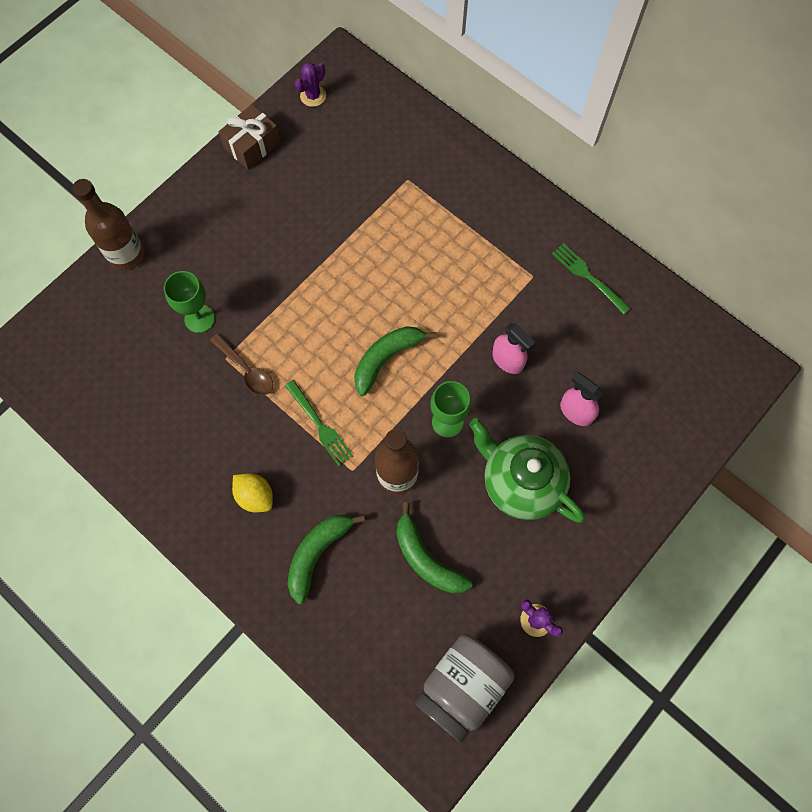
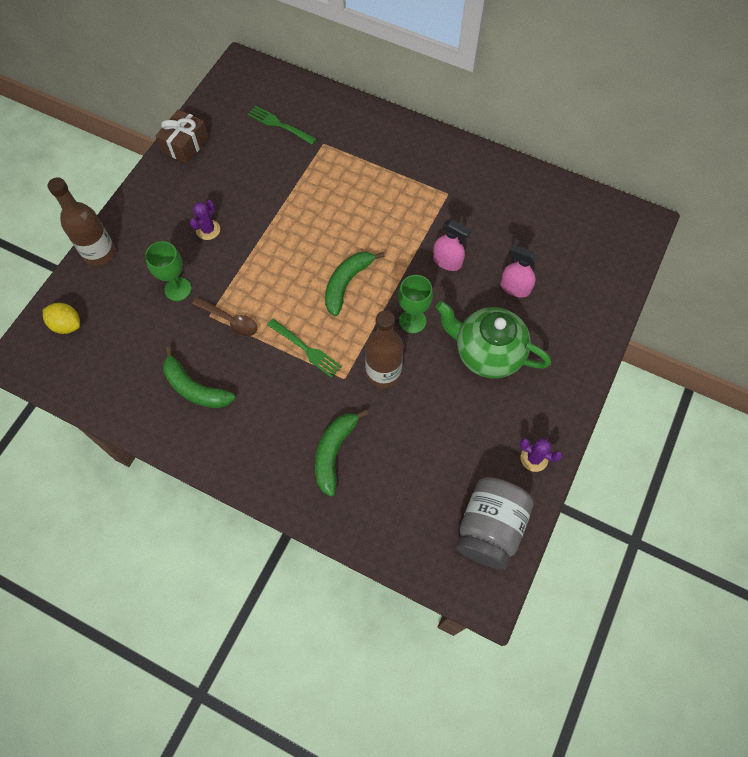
camera: 15 degrees left, 5 degrees down
yellow lemon [232,473,273,513] -> yellow lemon moved to [43,303,80,334]
purple cactus [295,62,326,107] -> purple cactus moved to [190,200,220,240]
green banana [396,502,472,593] -> green banana moved to [163,346,235,408]
green fork [552,243,631,314] -> green fork moved to [248,106,317,145]

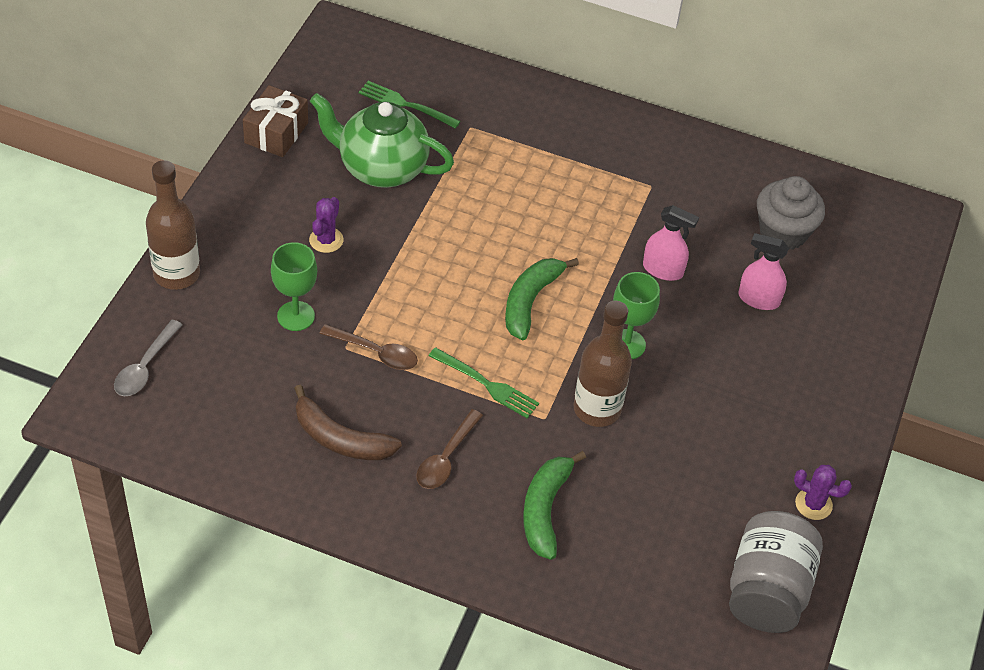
camera: 10 degrees left, 15 degrees down
yellow lemon [43,303,80,334] -> grey spoon [114,320,182,396]
green banana [163,346,235,408] -> brown banana [294,385,402,460]
green teapot [436,301,551,379] -> green teapot moved to [310,93,454,188]
none -> brown spoon [416,409,483,489]
none -> grey cupcake [757,176,825,250]

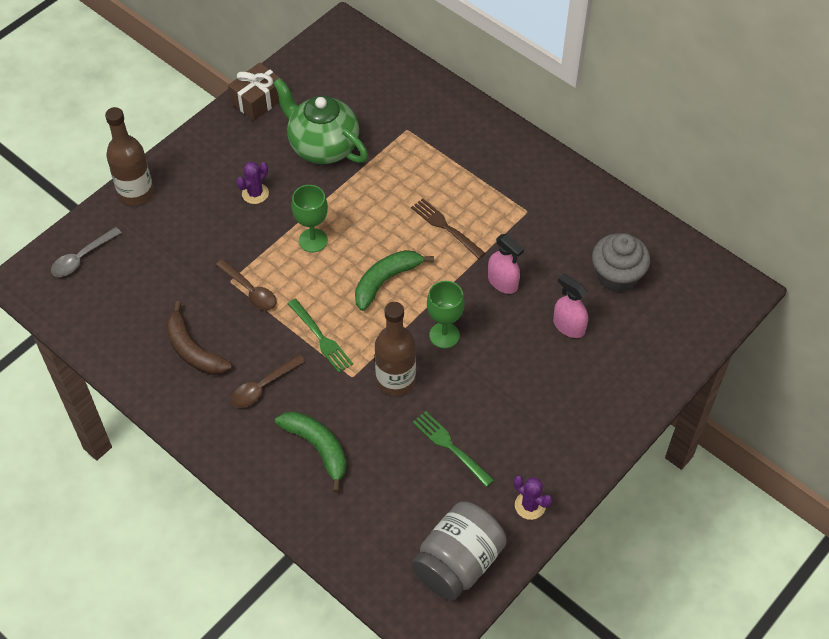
camera: 25 degrees right, 5 degrees up
green goblet [271,242,317,331] -> green goblet moved to [292,185,328,252]
green fork [359,81,461,129] -> green fork moved to [413,411,494,487]
green banana [523,451,586,560] -> green banana turned 105 degrees clockwise [275,411,346,492]
none -> brown fork [411,198,485,259]

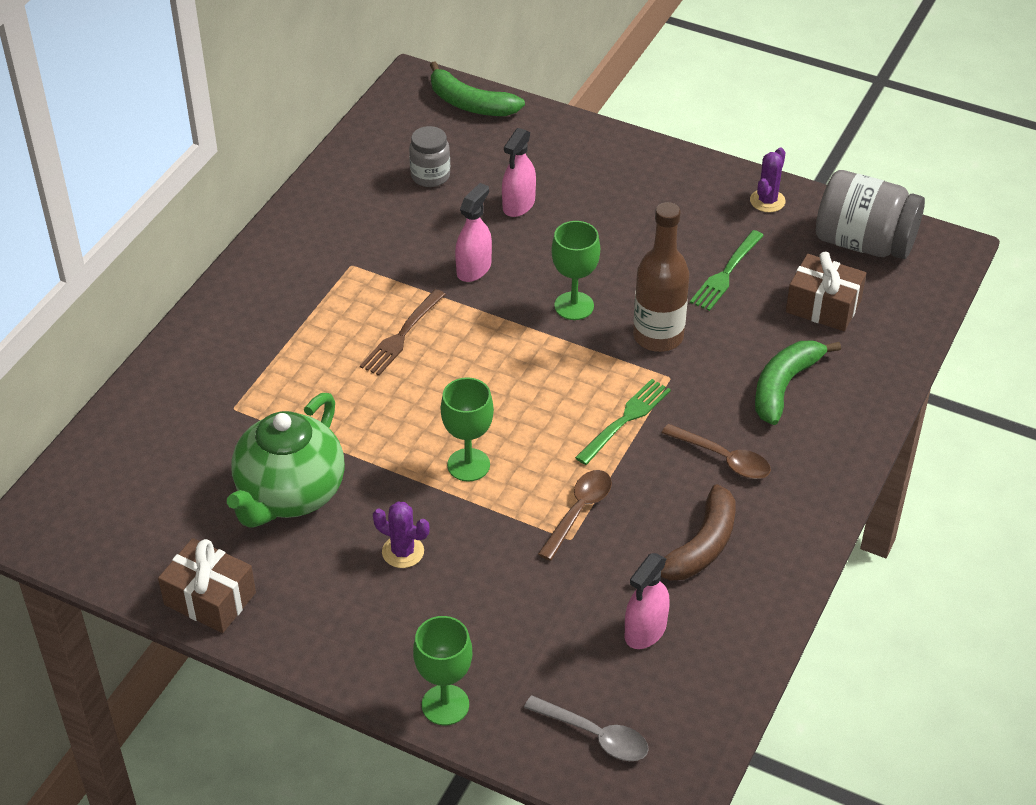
camera: 105 degrees left, 10 degrees down
brown bottle [105,107,154,205] -> green goblet [413,616,472,726]
green banana [355,250,434,311] -> green banana moved to [430,61,525,116]
grey cupcake [592,233,650,293] -> grey jar [409,126,450,187]
none -> pink spray bottle [625,553,670,649]
none -> brown gift [786,252,866,331]

